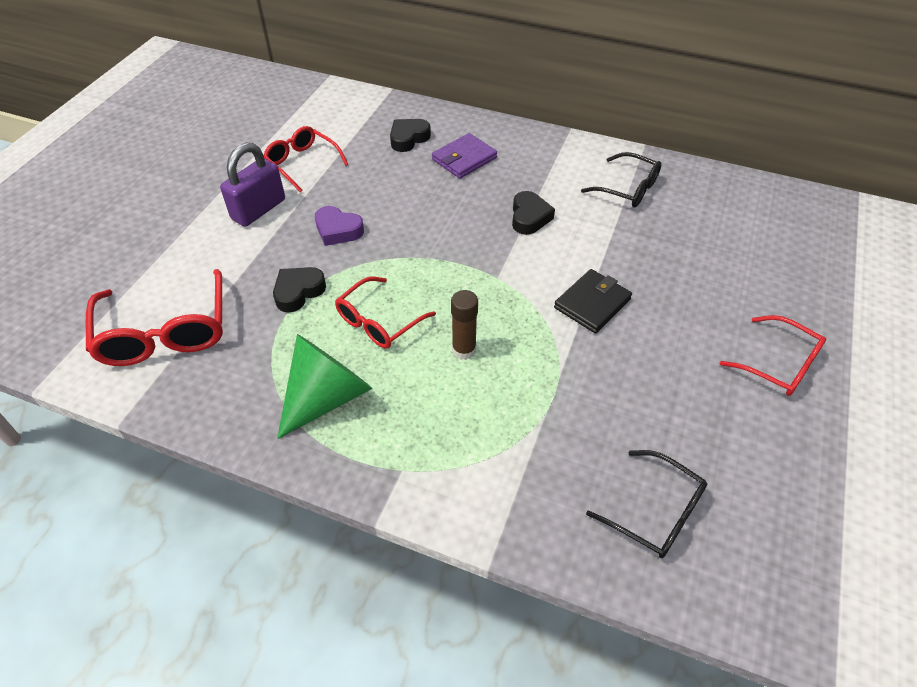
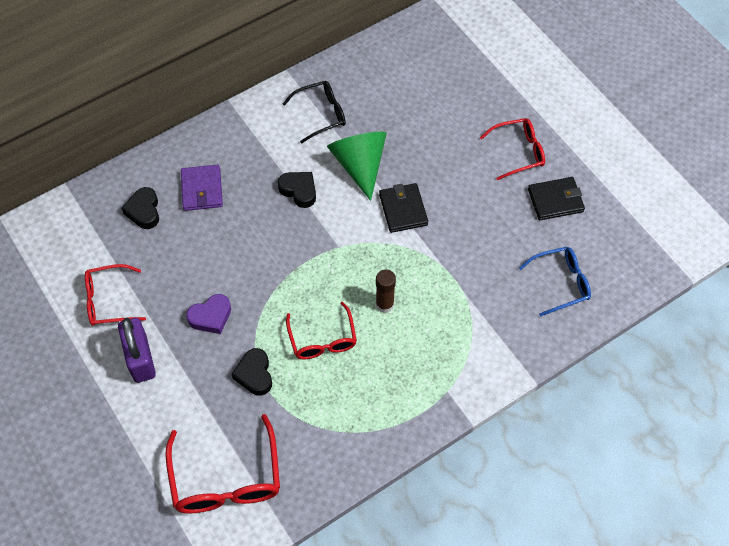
camera: 55 degrees left, 10 degrees up
red glasses [86,269,223,366] -> red glasses turned 60 degrees clockwise [165,414,280,514]
green cone [277,334,373,439] -> green cone moved to [327,132,387,201]
black glasses [586,450,707,558] -> blue glasses [519,247,591,317]
none -> black wallet [528,177,585,220]

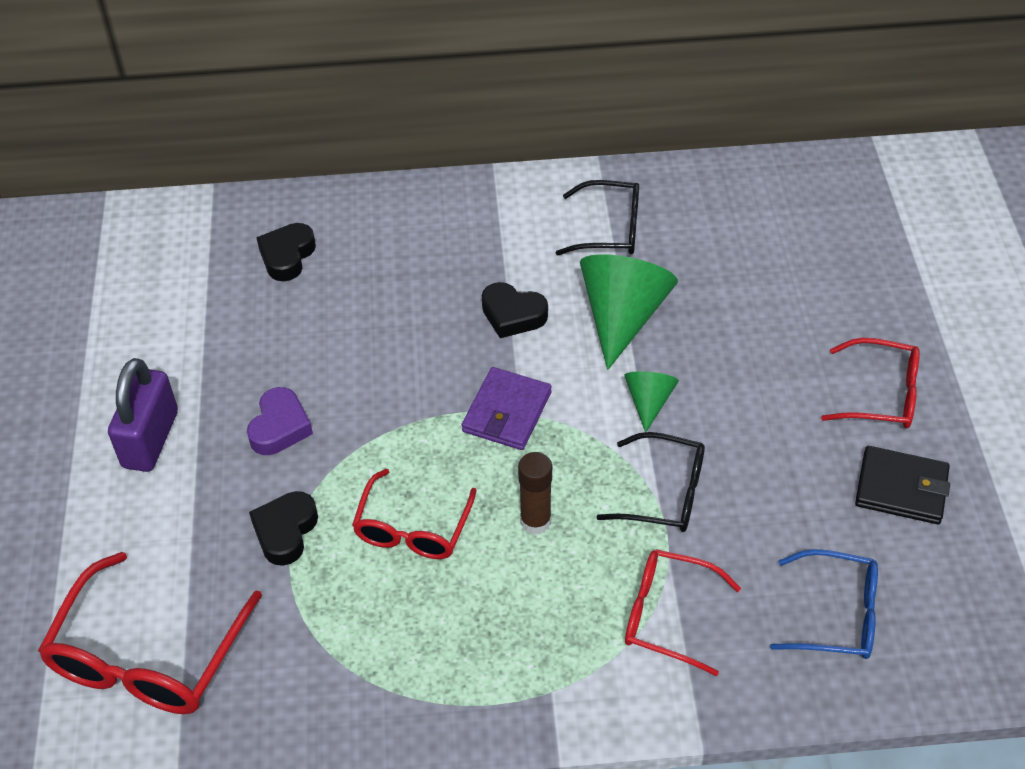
camera: 30 degrees right, 10 degrees down
red glasses [85,264,146,326] -> red glasses moved to [625,549,741,676]
purple wallet [181,165,223,211] -> purple wallet moved to [462,367,552,450]
purple heart [186,294,231,334] -> purple heart turned 75 degrees counterclockwise [247,387,313,455]
black heart [278,172,316,208] -> black heart turned 135 degrees clockwise [482,282,548,338]
black wallet [379,183,428,233] -> green cone [624,371,679,432]
none -> black glasses [597,432,705,532]

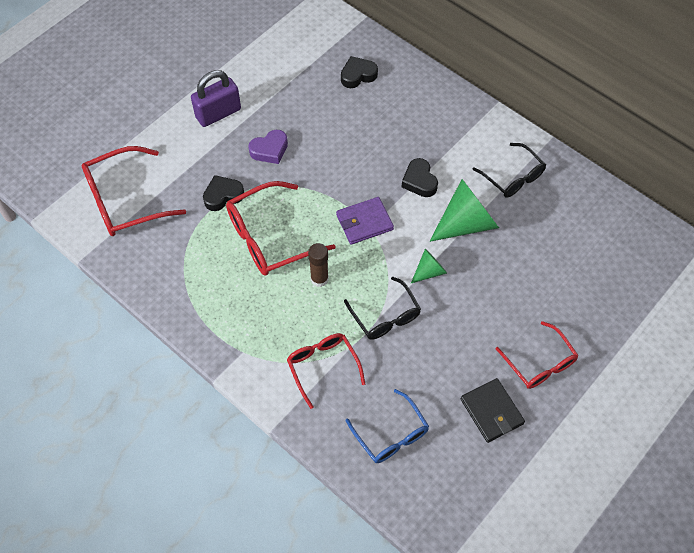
camera: 45 degrees right, 10 degrees up
red glasses [352,469,477,559] -> red glasses [226,181,336,276], size x1.56

